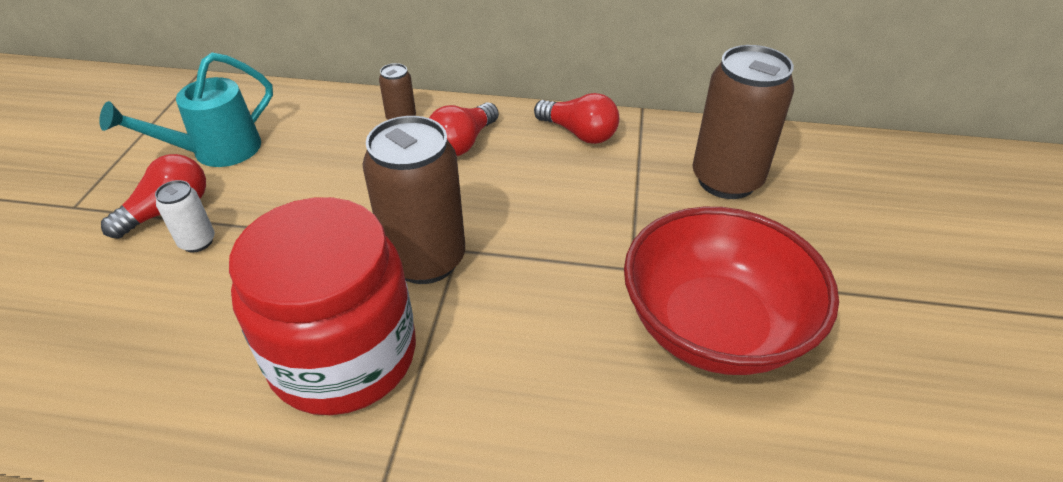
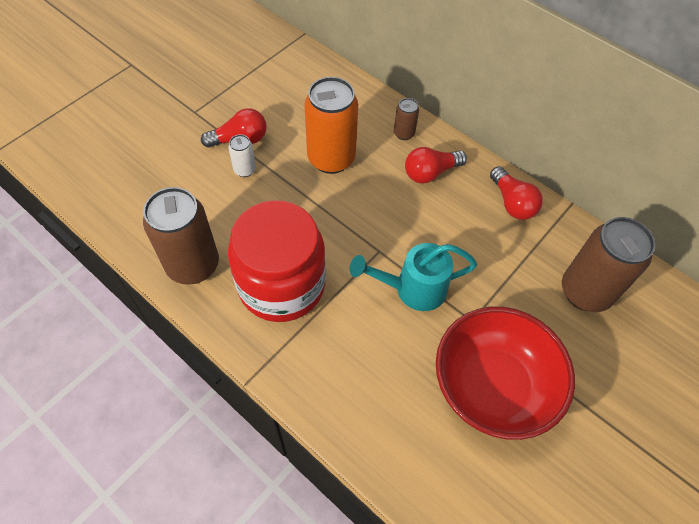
camera: 30 degrees right, 15 degrees up
turquoise watering can [99,52,273,167] -> turquoise watering can moved to [350,243,477,311]
brown can [362,116,465,284] -> brown can moved to [143,187,219,285]
none -> orange can [304,77,358,174]

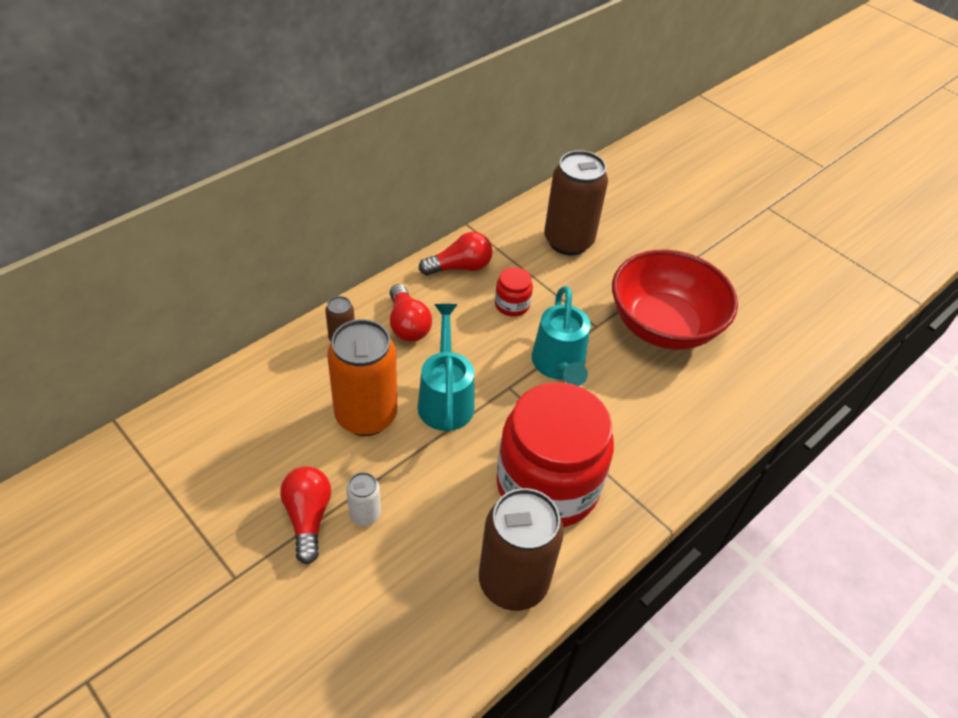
camera: 85 degrees left, 10 degrees down
none -> turquoise watering can [417,304,475,431]
none -> red jar [495,267,533,317]

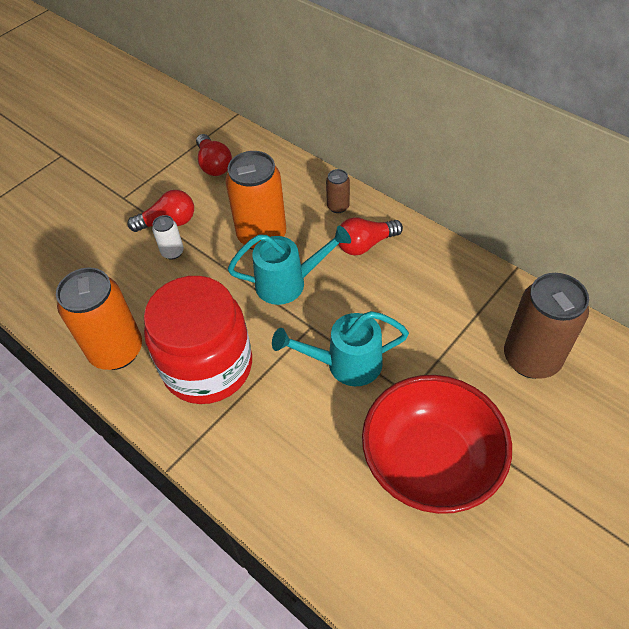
camera: 90 degrees right, 5 degrees up
red light bulb [419,232,493,275] -> red light bulb moved to [196,134,232,176]
brown can [479,488,564,611] -> orange can [56,268,142,370]
red jar [495,267,533,317] -> none

